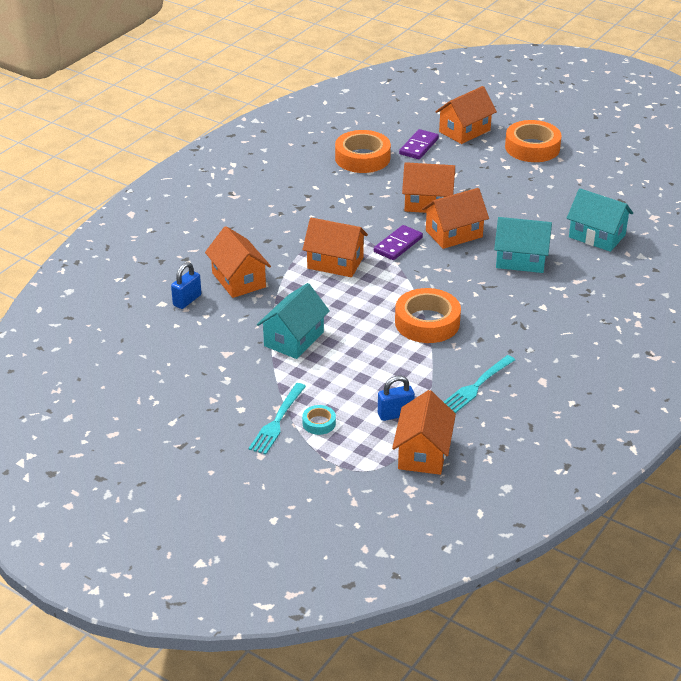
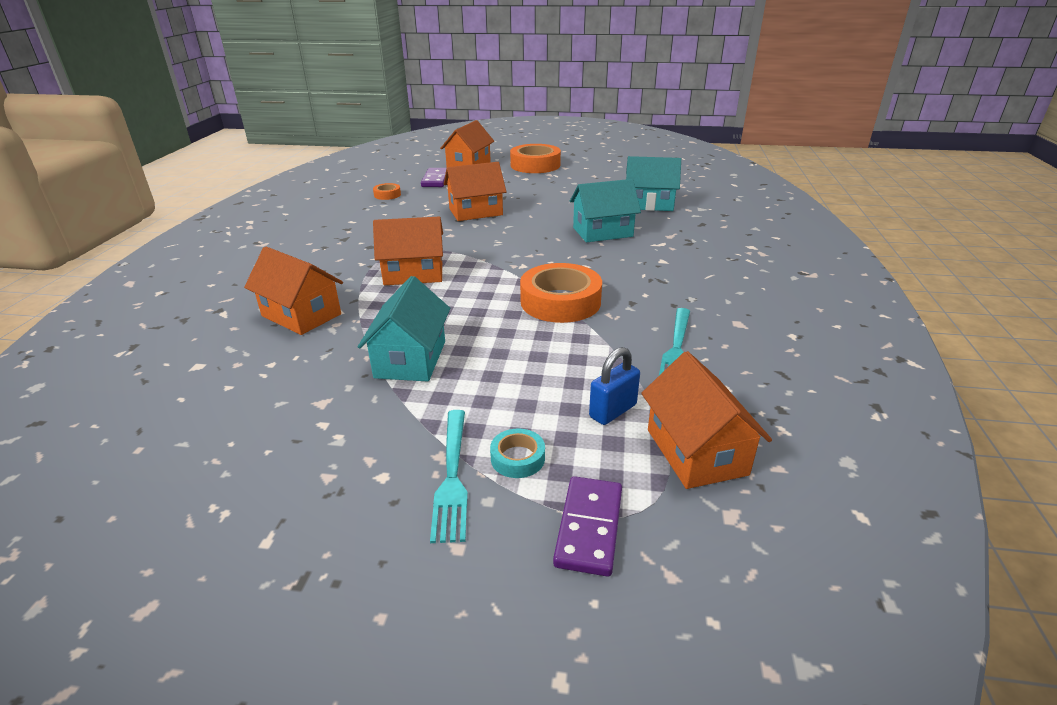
camera: 25 degrees left, 5 degrees down
blue padlock [171,262,201,309] -> none
orange tape [335,130,391,173] -> orange tape [373,183,401,200], size x0.47
purple domino [374,225,423,260] -> purple domino moved to [553,476,622,577]
orange house [422,188,489,249] -> none

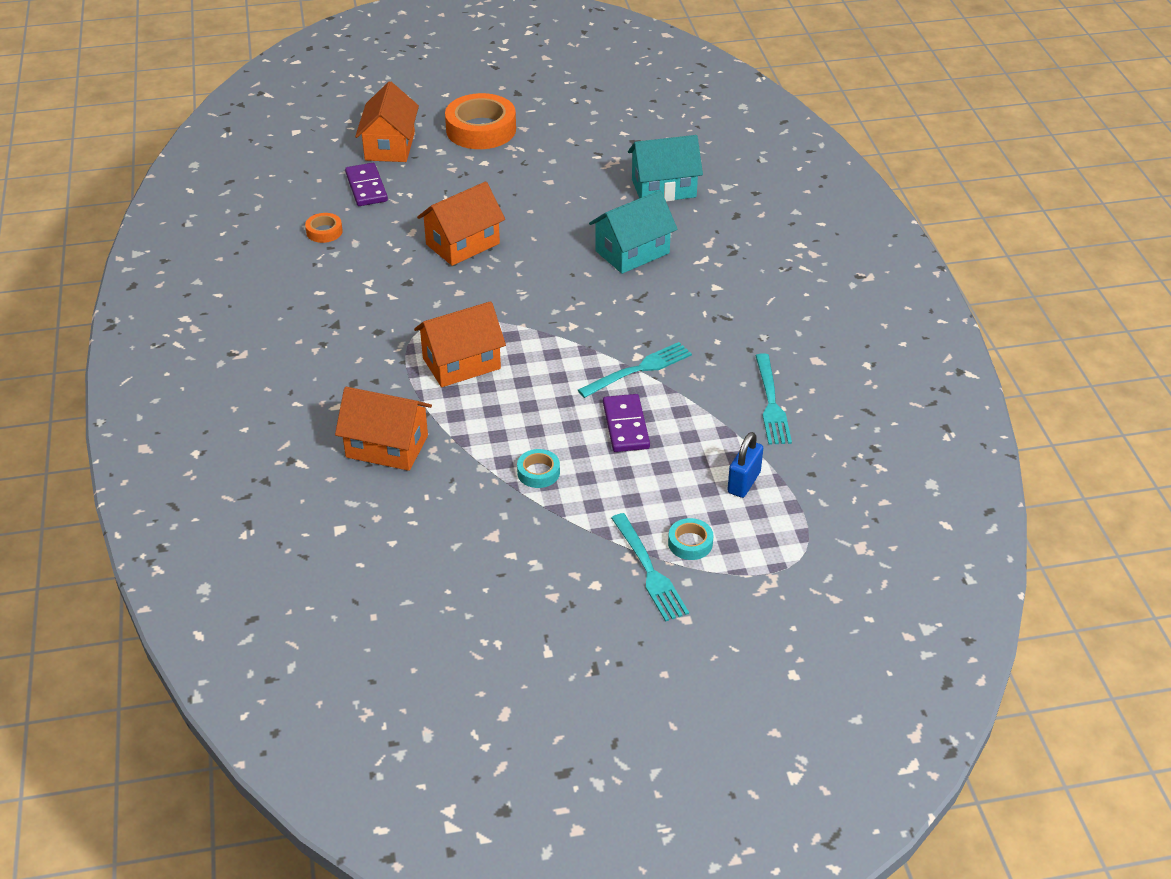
camera: 20 degrees left, 10 degrees up
turquoise house [358,276,450,382] -> turquoise tape [517,449,560,488]
orange tape [520,263,602,323] -> turquoise fork [578,342,692,398]
purple domino [553,476,622,577] -> purple domino moved to [603,394,650,452]
orange house [641,351,772,489] -> none

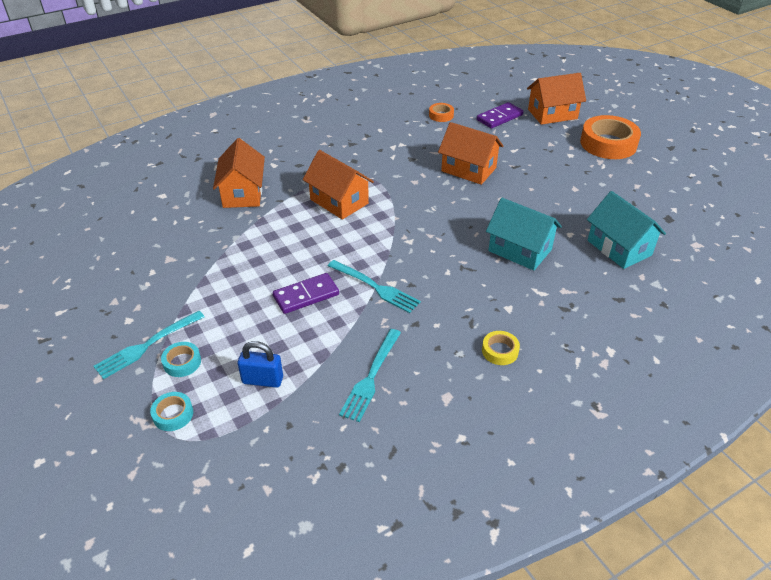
camera: 70 degrees right, 0 degrees up
turquoise tape [517,449,560,488] -> turquoise tape moved to [150,392,193,431]
turquoise fork [755,353,792,445] -> turquoise fork turned 45 degrees counterclockwise [339,329,401,422]
none -> yellow tape [482,331,520,365]

